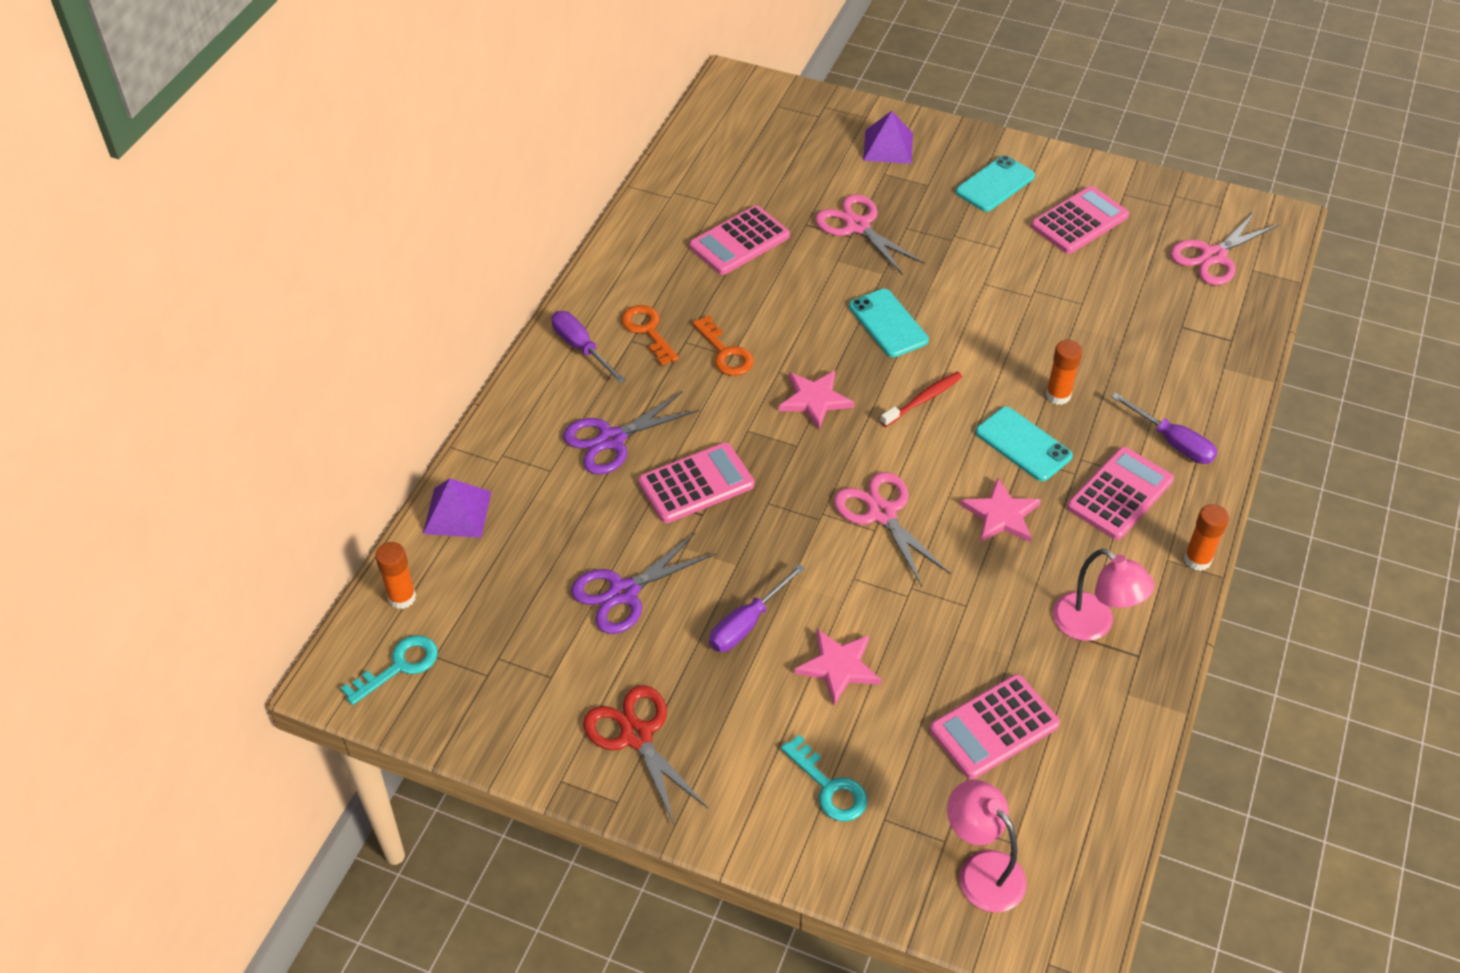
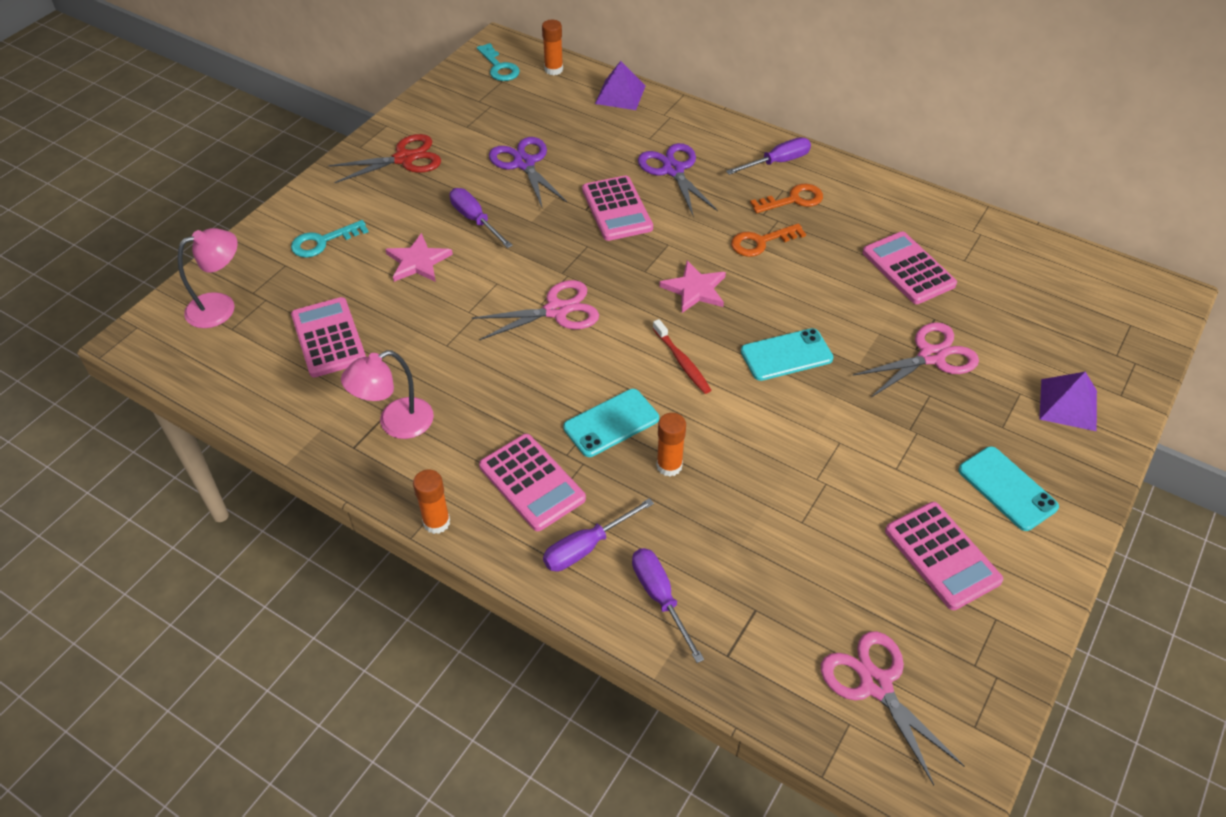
camera: 100 degrees right, 0 degrees up
pink star [960,478,1041,543] -> none
none -> purple screwdriver [632,548,704,663]

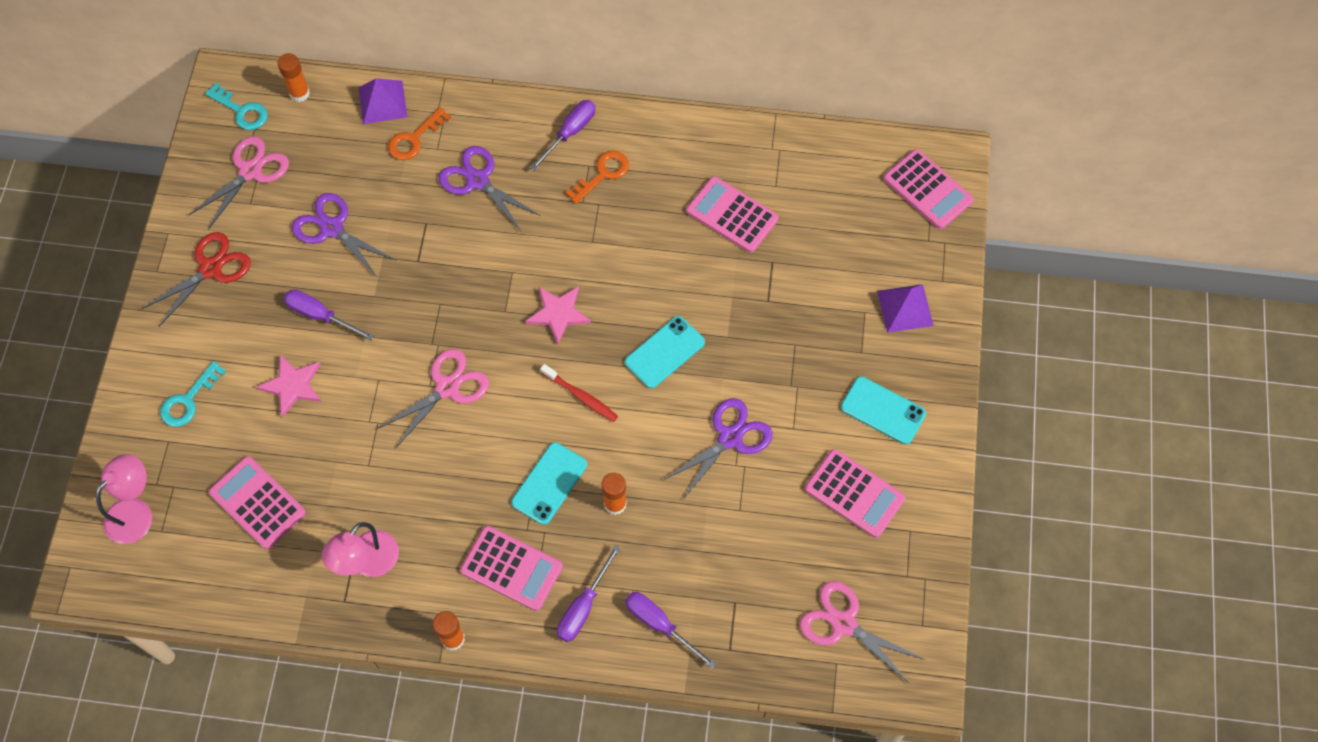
camera: 25 degrees left, 15 degrees up
pink calculator [582,176,653,241] -> pink calculator moved to [883,149,973,229]
orange key [731,223,806,257] -> orange key moved to [388,107,451,160]
pink scissors [853,322,979,397] -> pink scissors moved to [188,136,289,230]
none -> purple scissors [662,398,773,500]

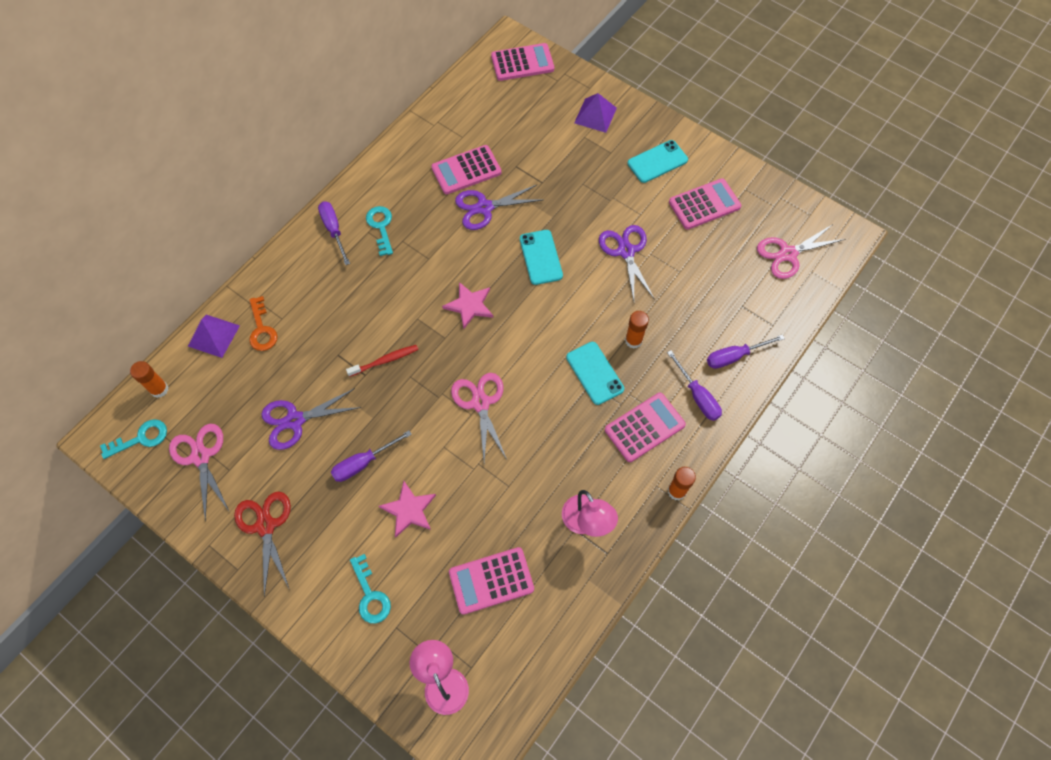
camera: 60 degrees left, 0 degrees up
purple scissors [439,146,541,232] -> purple scissors moved to [455,184,542,230]
red toothbrush [540,364,618,422] -> red toothbrush moved to [346,345,418,377]
orange key [565,151,629,204] -> turquoise key [366,206,393,256]

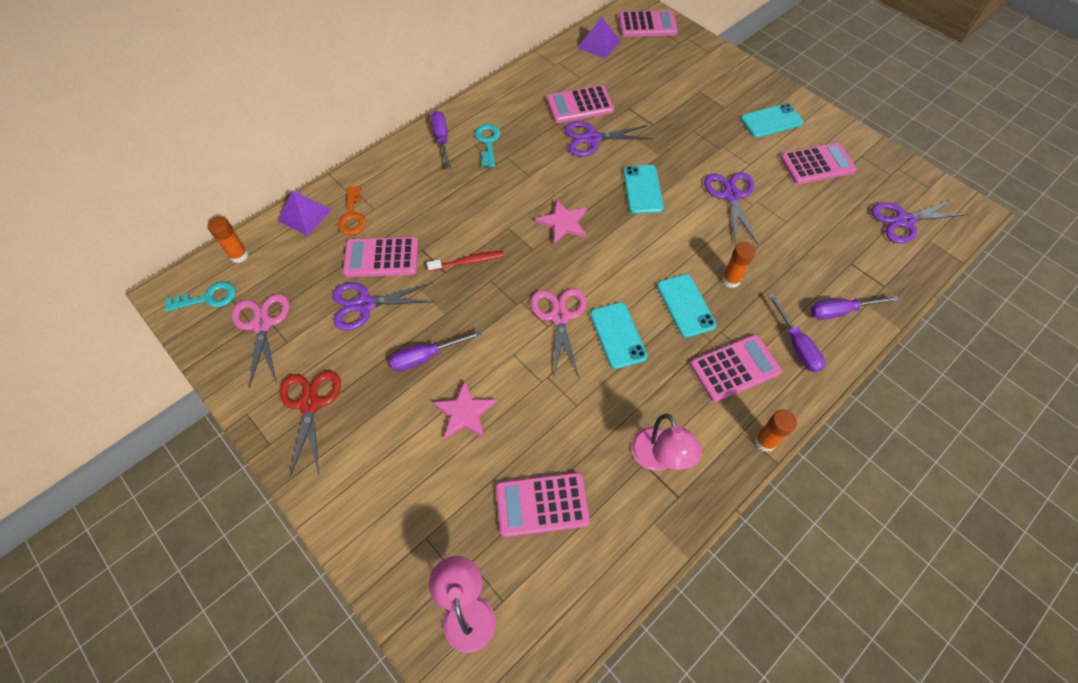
camera: 10 degrees right, 5 degrees down
turquoise key [350,554,391,624] -> none
purple pyramid [574,93,617,133] -> purple pyramid moved to [578,17,620,59]
pink scissors [757,224,845,279] -> purple scissors [871,199,969,243]
none -> pink calculator [343,237,418,277]
none -> turquoise phone [590,302,648,369]

